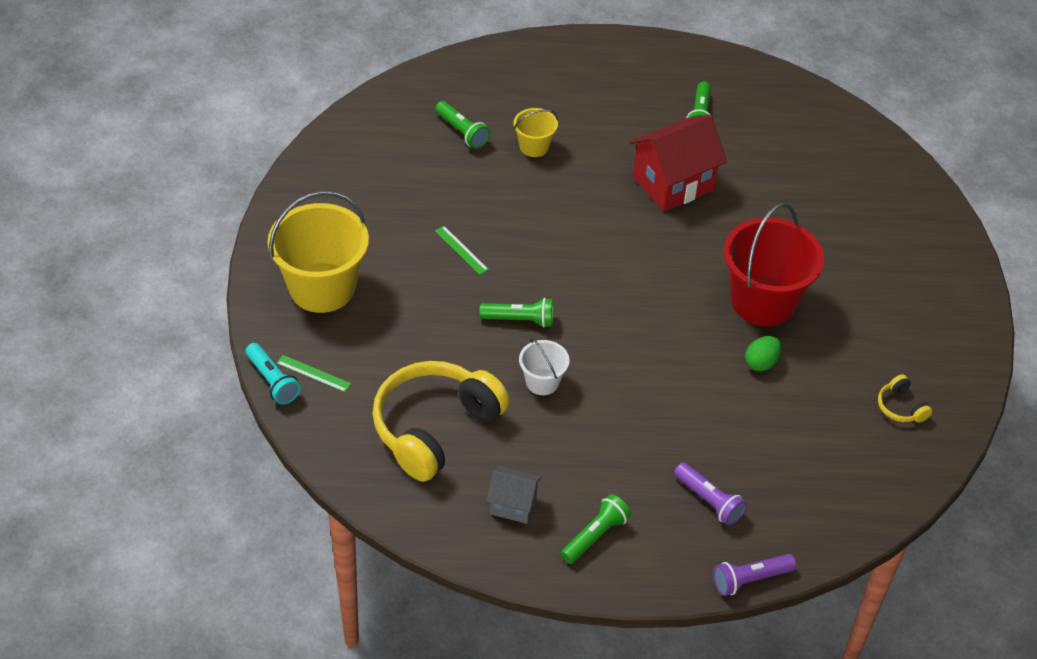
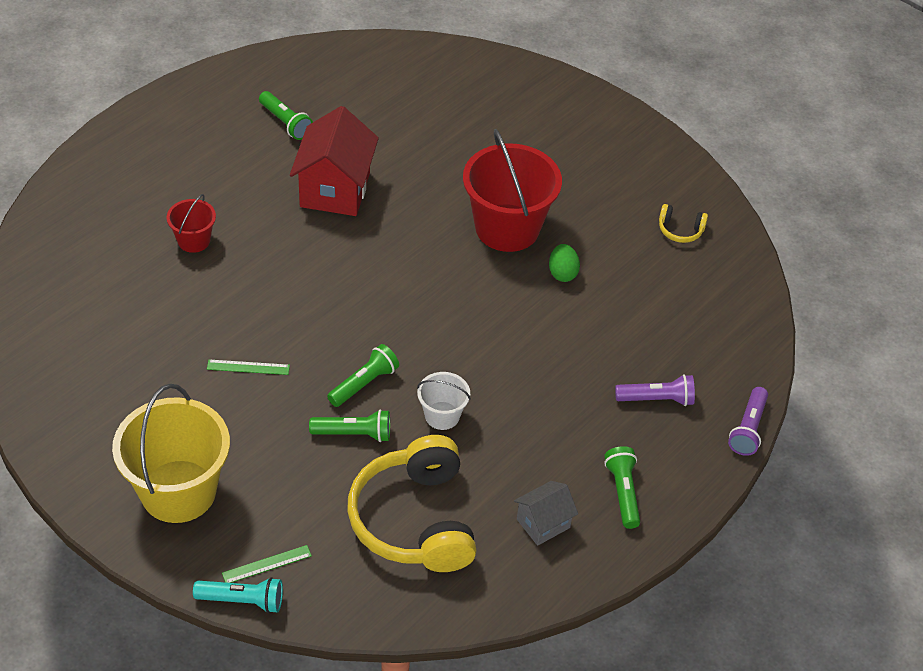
camera: 50 degrees left, 0 degrees up
green flashlight [435,101,490,149] -> green flashlight moved to [309,409,390,442]
yellow bucket [513,108,558,157] -> red bucket [167,194,216,253]

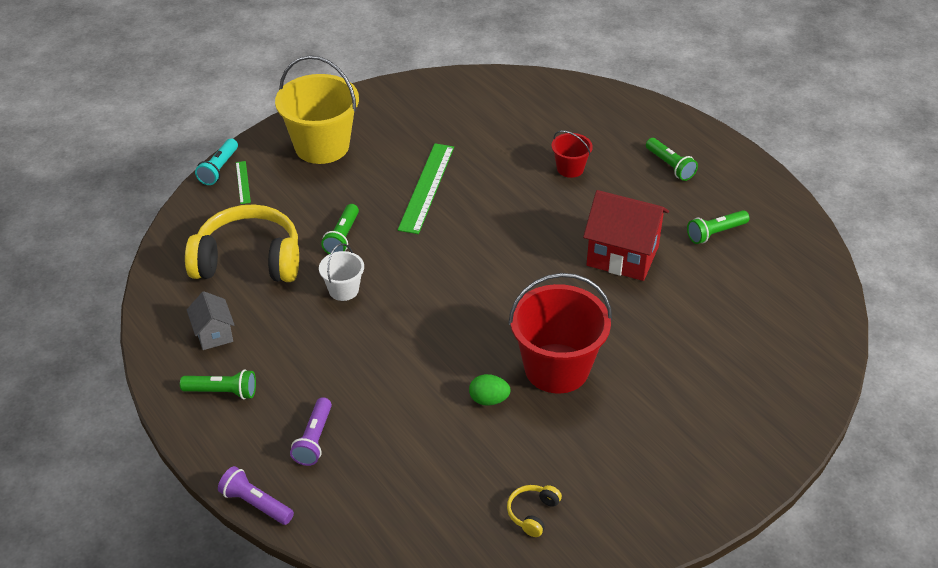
camera: 105 degrees right, 5 degrees down
green ruler [207,359,290,375] -> green ruler [398,143,454,234], size x2.09
green flashlight [327,344,399,407] -> green flashlight moved to [646,138,698,181]

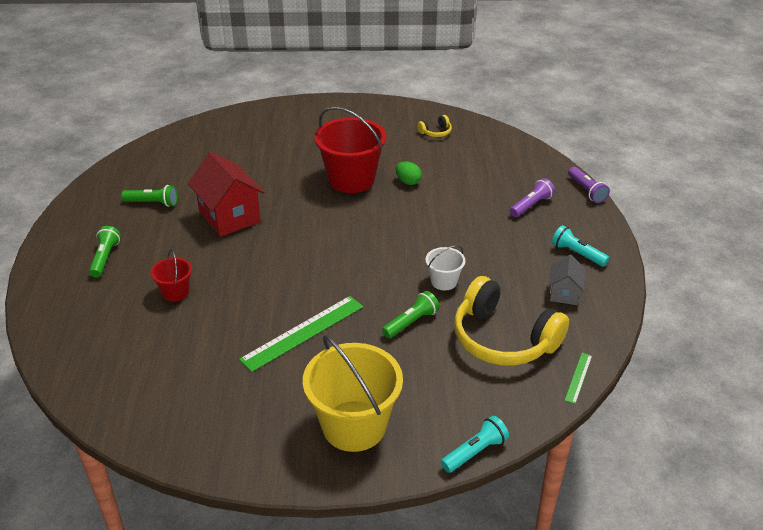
camera: 145 degrees left, 5 degrees down
green flashlight [180,369,256,400] -> turquoise flashlight [552,225,609,267]
green ruler [236,161,251,204] -> green ruler moved to [565,353,592,404]

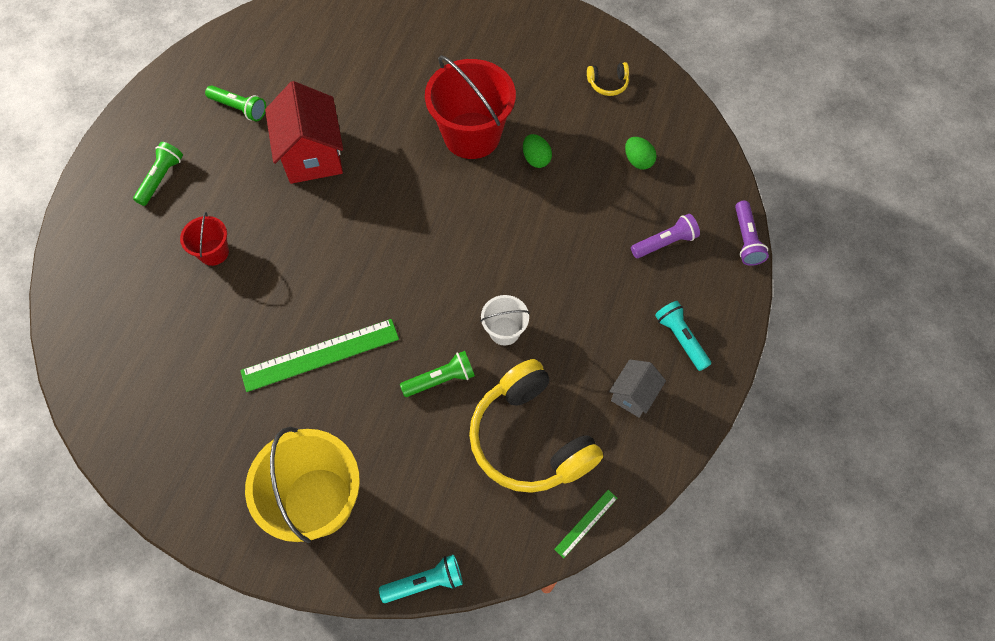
camera: 20 degrees right, 25 degrees up
none -> green egg [625,137,657,170]

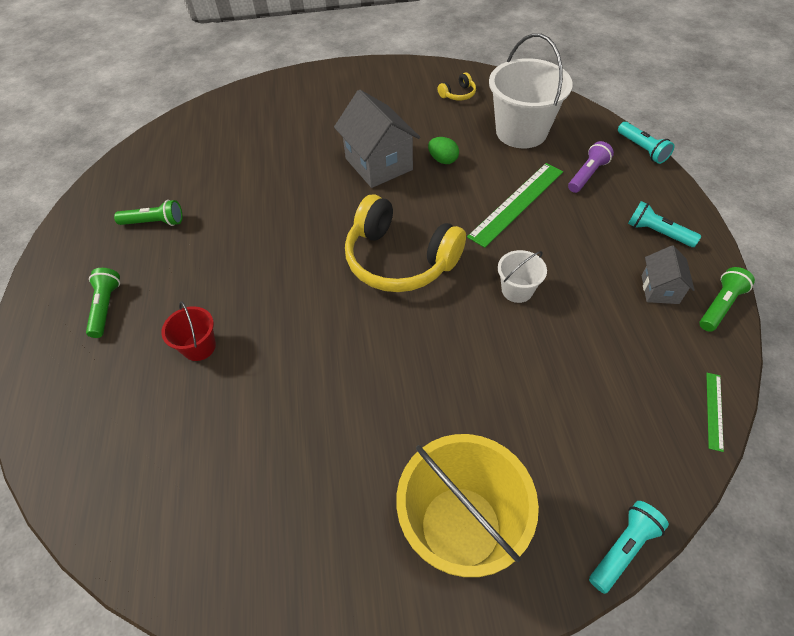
camera: 25 degrees left, 10 degrees down
green ruler [240,319,399,392] -> green ruler moved to [467,163,563,248]
red house [265,81,343,184] -> none
green flashlight [400,351,475,397] -> green flashlight moved to [700,267,755,332]
red bucket [425,55,516,159] -> grey house [334,90,420,188]
yellow headphones [469,359,603,493] -> yellow headphones moved to [345,194,466,292]
green egg [625,137,657,170] -> white bucket [489,33,573,148]
purple flashlight [735,201,769,266] -> turquoise flashlight [618,122,675,164]

